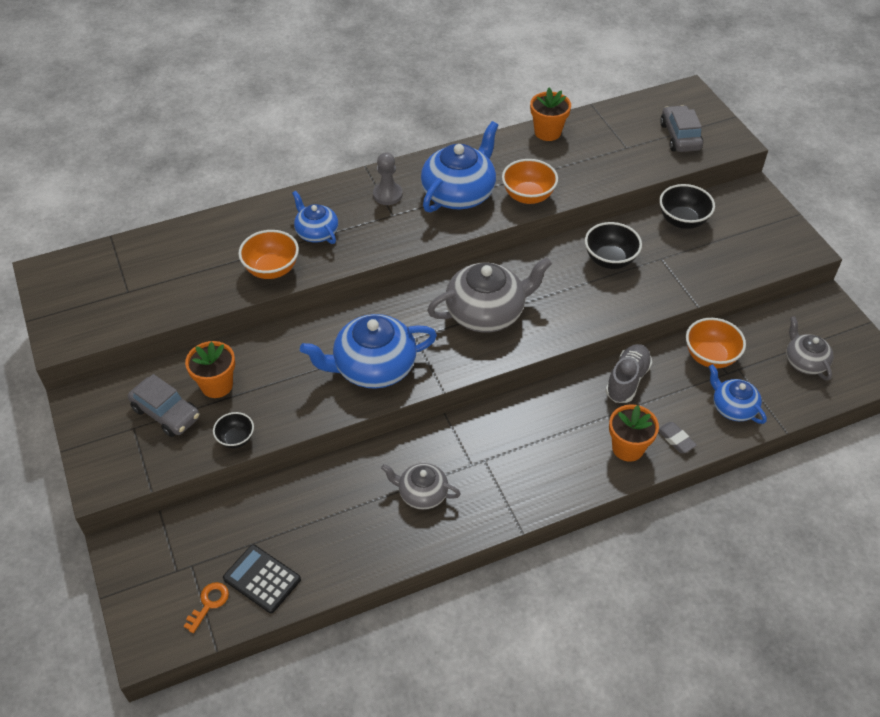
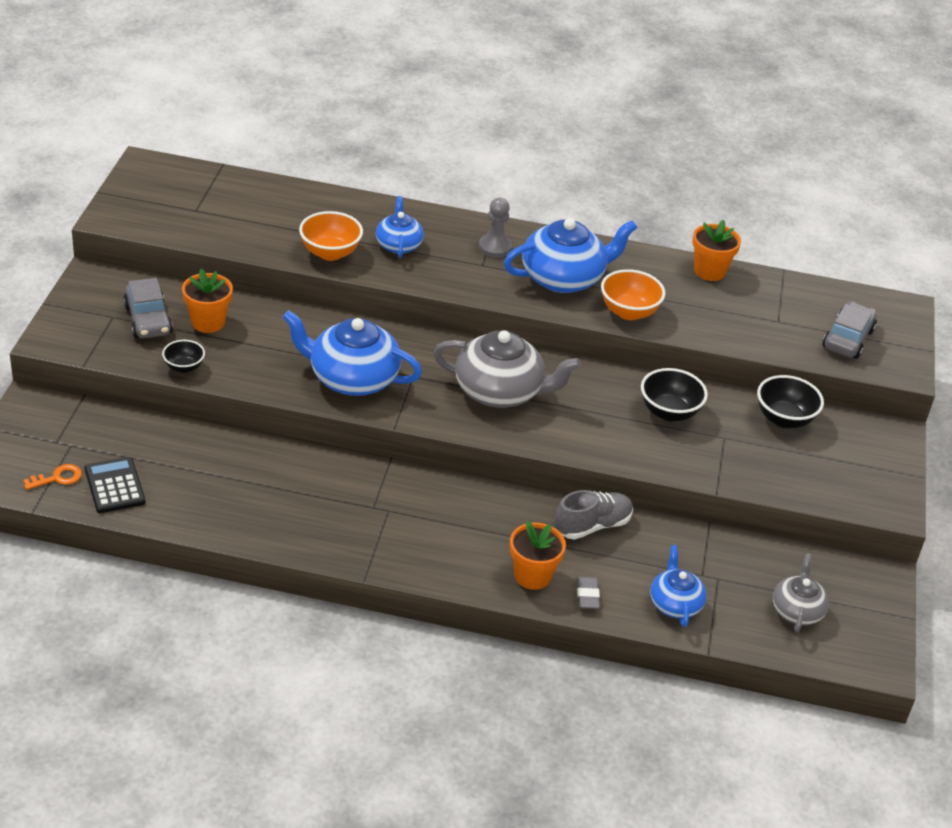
camera: 30 degrees right, 10 degrees down
grey teapot [381,463,461,510] -> none
orange bowl [686,318,746,368] -> none

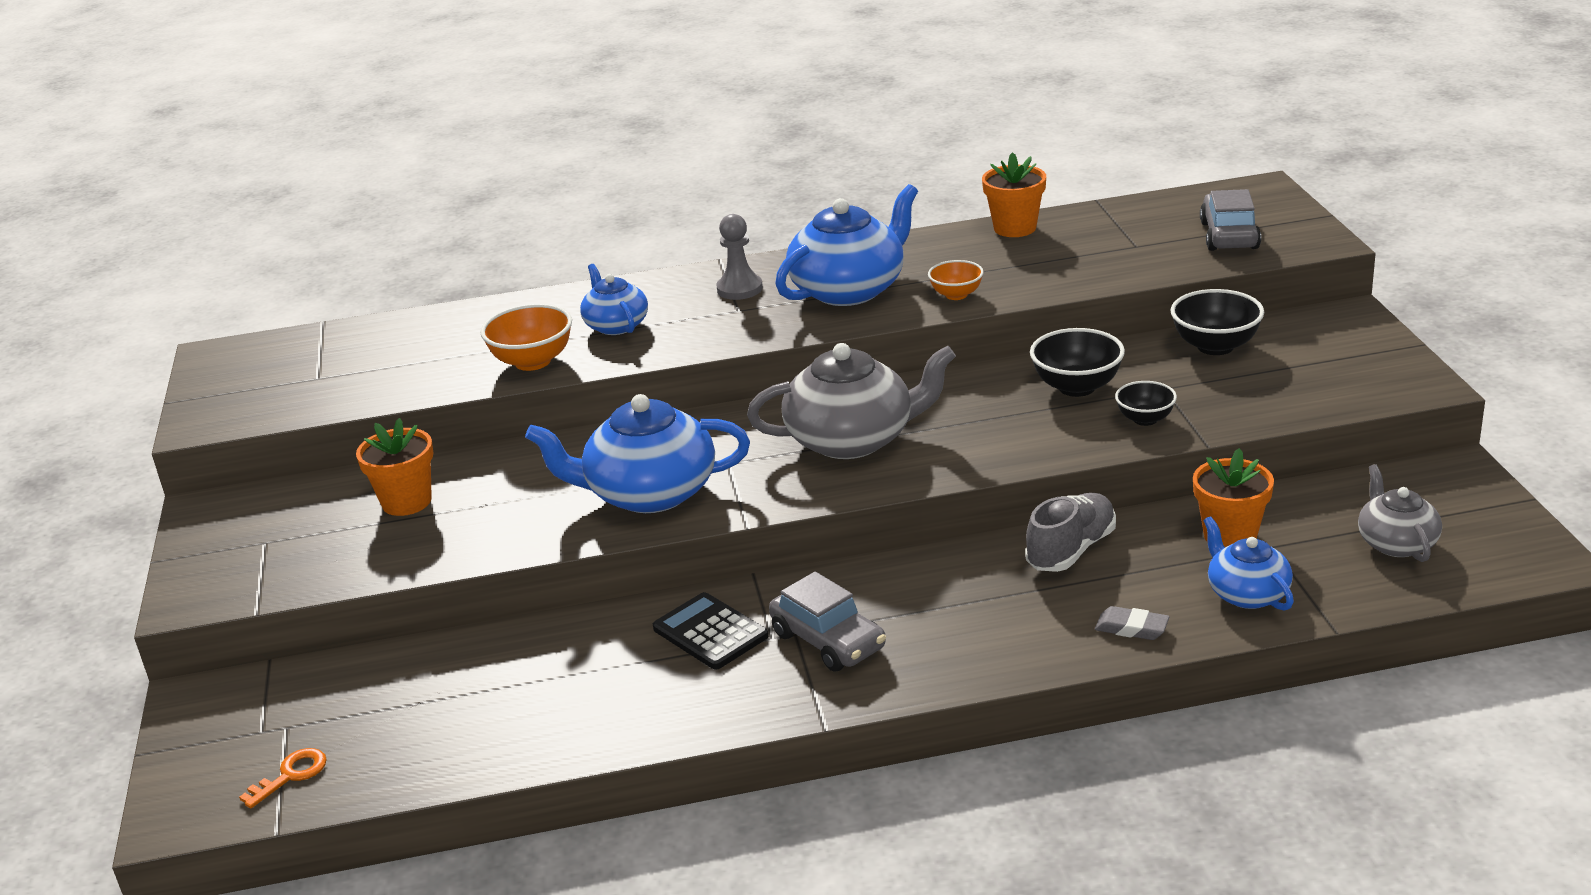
camera: 15 degrees left, 10 degrees down
black calculator [84,457,146,513] -> black calculator moved to [653,592,768,669]
grey car [123,278,173,338] -> grey car moved to [769,571,886,672]
black bowl [162,340,205,373] -> black bowl moved to [1115,381,1177,426]
orange flower pot [510,521,566,590] -> orange flower pot moved to [1193,448,1274,547]
grey eraser [577,577,600,609] -> grey eraser turned 45 degrees counterclockwise [1095,606,1170,640]
orange bowl [601,269,665,320] -> orange bowl [928,260,984,300], size x0.63

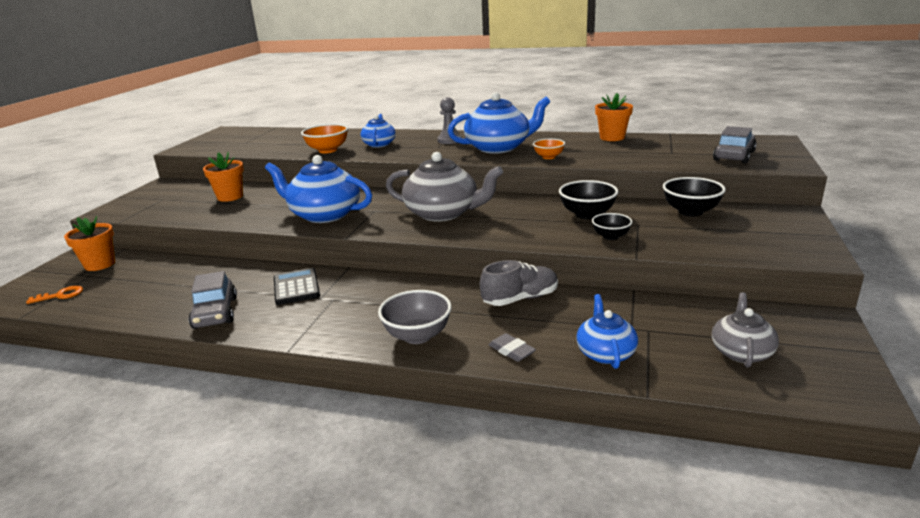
camera: 25 degrees right, 5 degrees down
grey car [769,571,886,672] -> grey car moved to [188,271,237,329]
orange flower pot [1193,448,1274,547] -> orange flower pot moved to [64,216,115,271]
none -> grey bowl [378,290,451,344]

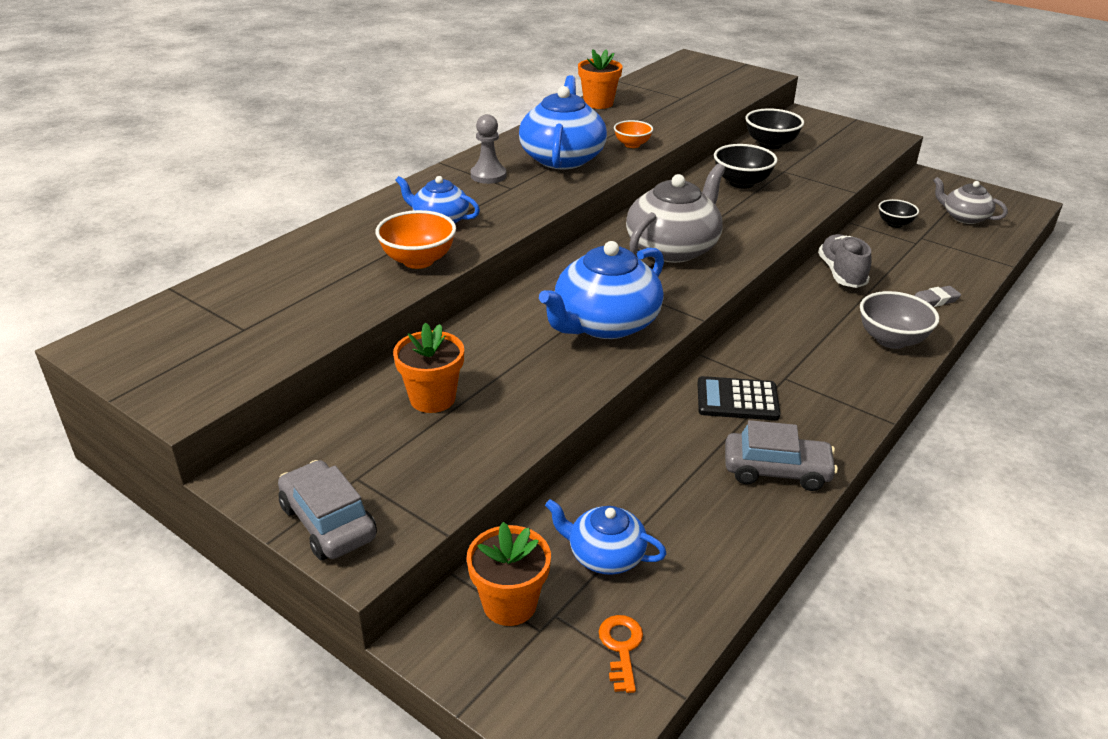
camera: 70 degrees left, 10 degrees up
blue teapot [576,294,638,369] -> blue teapot moved to [545,499,667,575]
black bowl [592,213,632,240] -> black bowl moved to [879,199,919,228]
grey car [713,126,757,164] -> grey car moved to [278,460,377,560]

